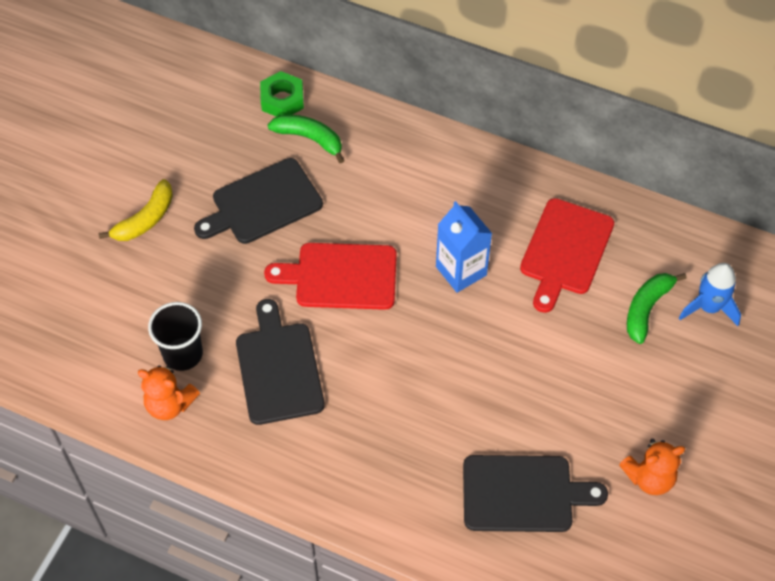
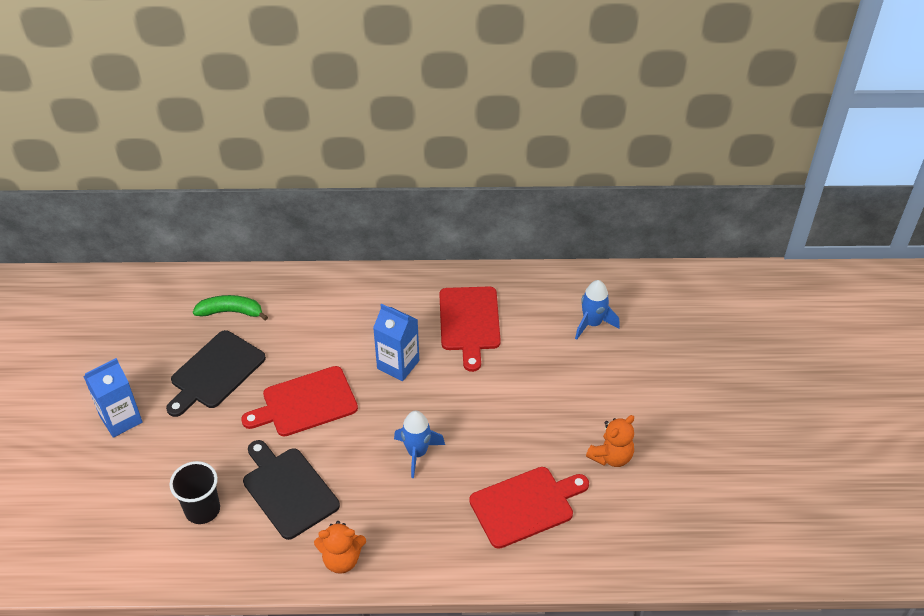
camera: 25 degrees left, 10 degrees down
yellow banana [99,179,173,241] -> blue carton [83,358,143,438]
orange teddy bear [138,365,200,420] -> orange teddy bear moved to [314,521,366,574]
green nut [260,71,304,117] -> none
black cutting board [463,455,608,532] -> red cutting board [469,467,589,549]
green banana [627,273,687,344] -> none
none -> blue rocket [394,411,445,478]

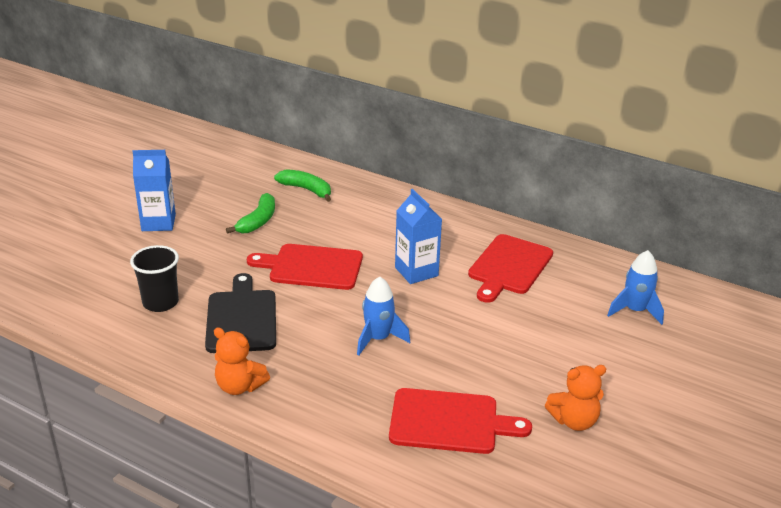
camera: 30 degrees right, 15 degrees down
black cutting board [166,330,266,417] -> green banana [226,193,275,234]

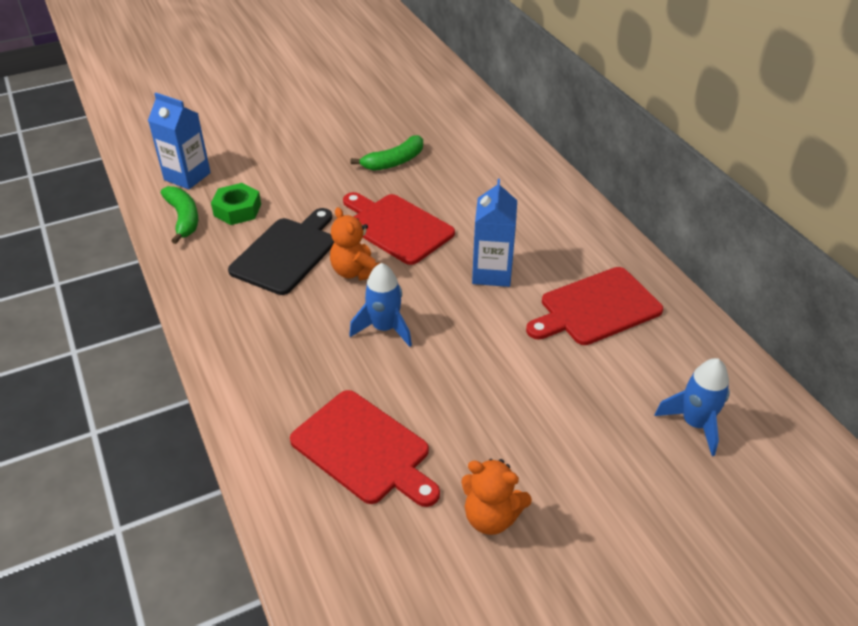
camera: 35 degrees right, 10 degrees up
black cup [130,245,179,312] -> green nut [211,183,261,225]
blue carton [132,150,176,231] -> blue carton moved to [148,92,211,189]
orange teddy bear [214,327,270,395] -> orange teddy bear moved to [330,207,380,281]
green banana [274,169,331,202] -> green banana moved to [161,186,198,244]

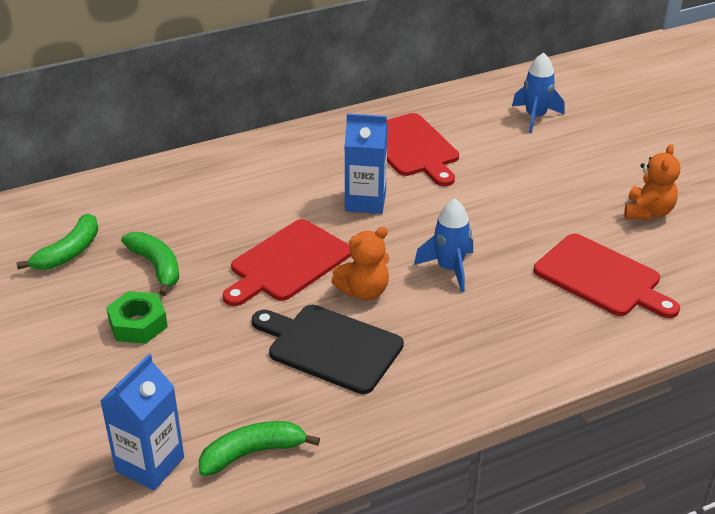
camera: 90 degrees left, 5 degrees down
green nut [211,183,261,225] -> green nut moved to [106,291,168,344]
red cutting board [290,390,440,507] -> red cutting board turned 90 degrees clockwise [534,234,680,318]
none -> green banana [16,214,98,270]

